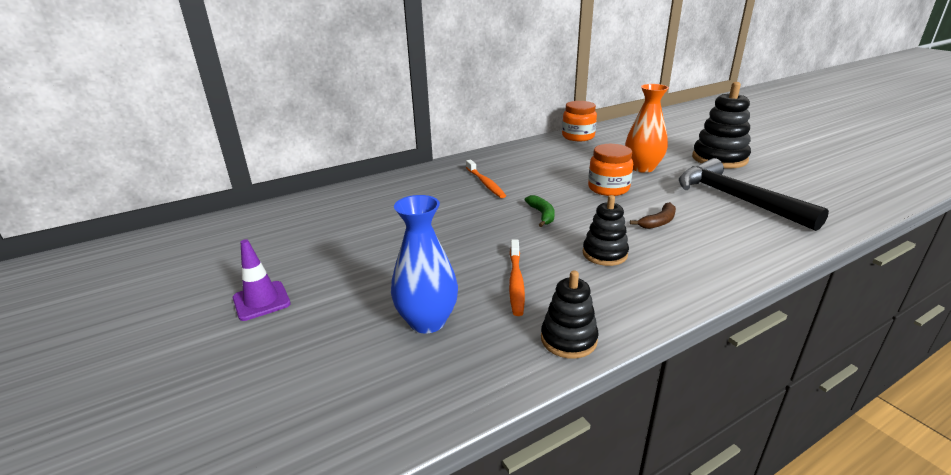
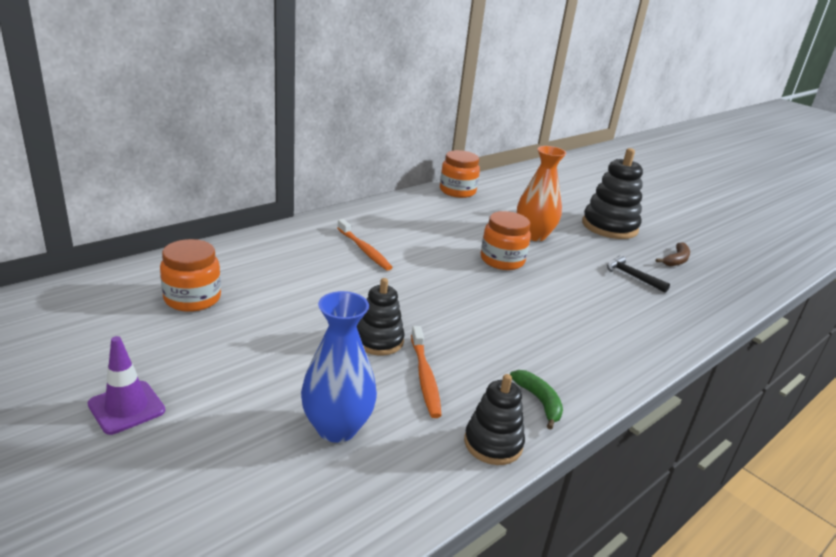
camera: 15 degrees left, 0 degrees up
green banana [525,195,555,227] -> green banana moved to [510,370,563,430]
black stacking toy [583,195,629,266] -> black stacking toy moved to [357,278,405,355]
brown banana [630,202,676,229] -> brown banana moved to [656,242,690,267]
black hammer [679,158,829,231] -> black hammer [607,255,670,292], size x0.44
none -> orange jar [160,239,221,312]

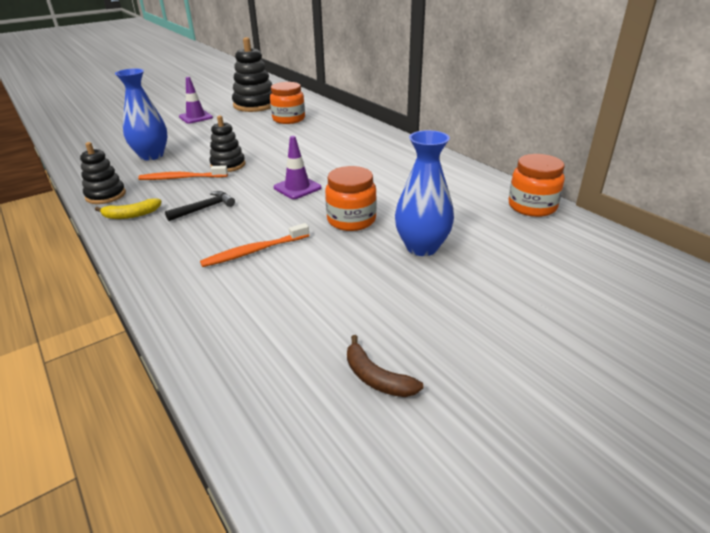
camera: 100 degrees right, 5 degrees up
orange toothbrush [337,219,393,271] -> orange toothbrush moved to [200,223,309,267]
green banana [510,370,563,430] -> yellow banana [95,198,161,219]
orange vase [517,146,566,241] -> blue vase [395,130,454,256]
black stacking toy [582,148,643,239] -> black stacking toy moved to [232,37,272,112]
black hammer [607,255,670,292] -> black hammer moved to [165,191,235,221]
none -> purple traffic cone [274,136,321,199]

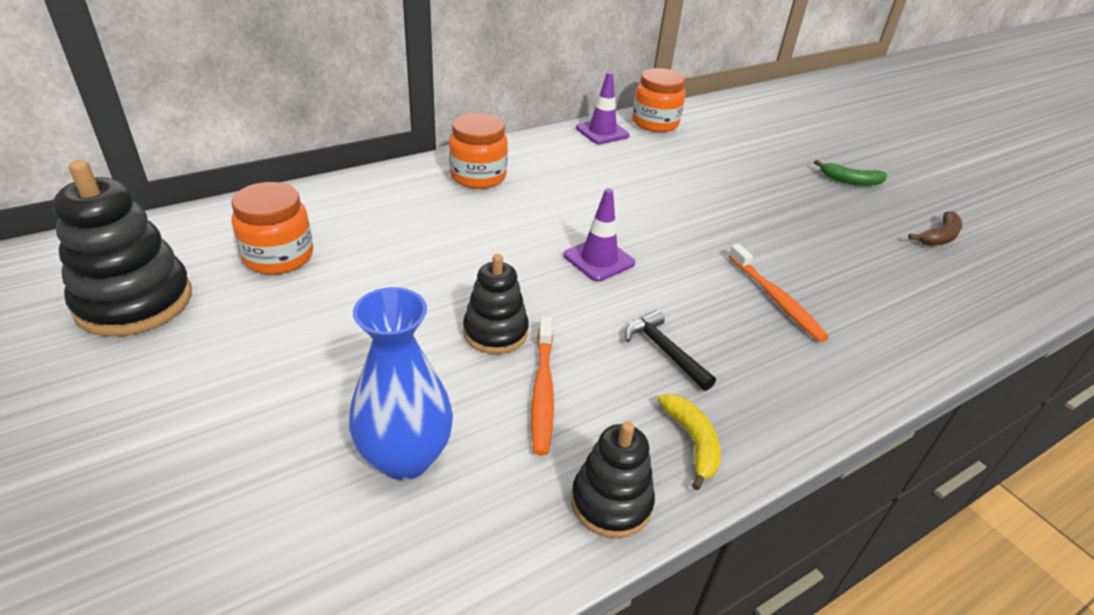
camera: 90 degrees left, 5 degrees up
purple traffic cone [179,77,213,124] -> purple traffic cone moved to [576,72,630,144]
orange jar [325,166,377,231] -> orange jar moved to [449,113,508,189]
blue vase [395,130,454,256] -> none
none -> green banana [814,160,887,186]

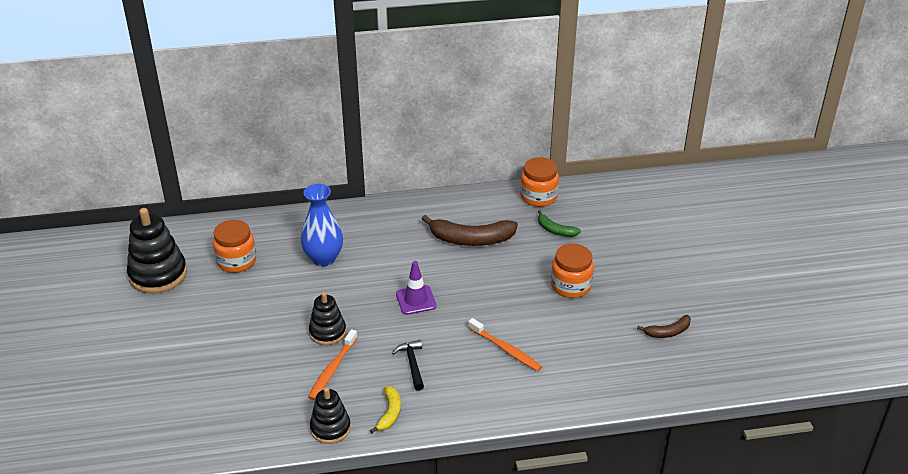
camera: 25 degrees right, 0 degrees up
blue vase [349,287,453,480] -> blue vase moved to [301,184,343,267]
orange jar [449,113,508,189] -> orange jar moved to [551,244,594,298]
purple traffic cone [576,72,630,144] -> none
orange toothbrush [729,244,829,342] -> orange toothbrush turned 45 degrees counterclockwise [468,318,542,371]
green banana [814,160,887,186] -> green banana moved to [538,210,581,237]
none -> brown banana [422,215,518,246]

